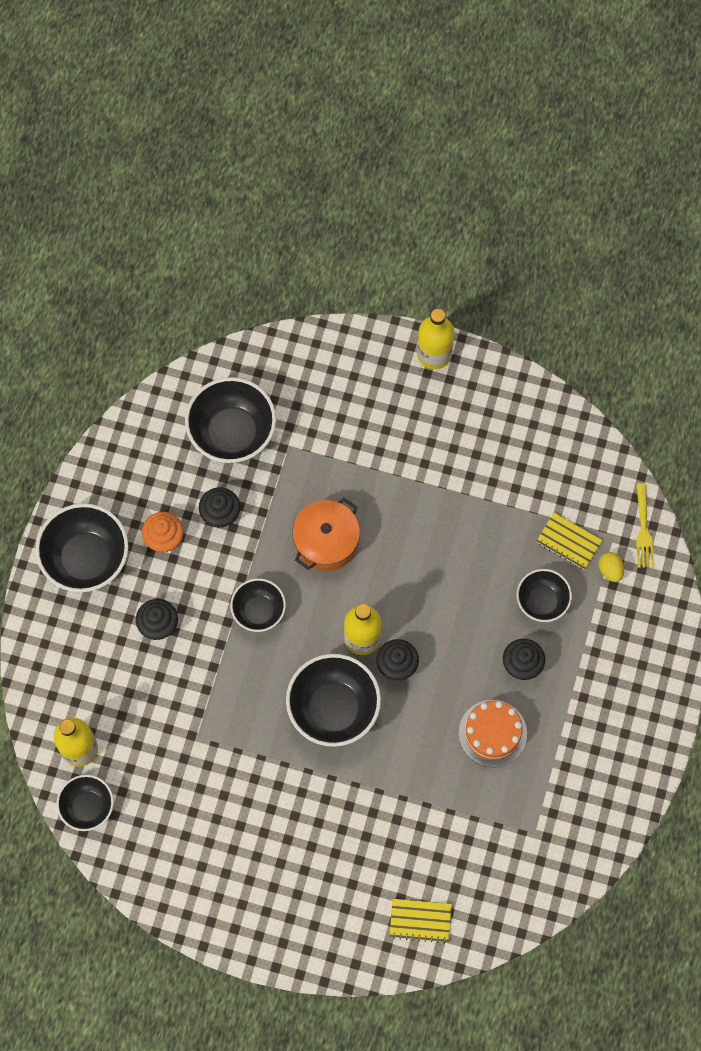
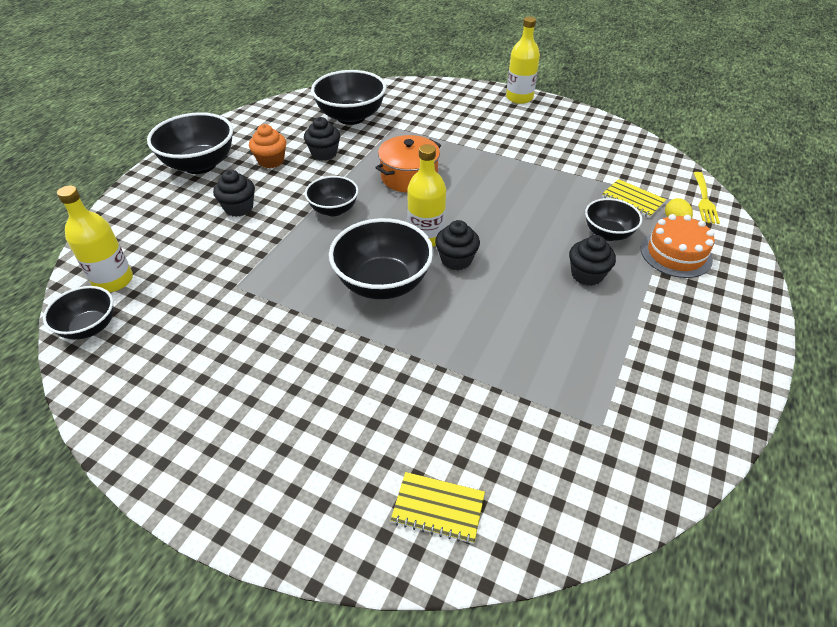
camera: 10 degrees right, 25 degrees down
orange cake [459,700,527,767] -> orange cake moved to [641,214,715,278]

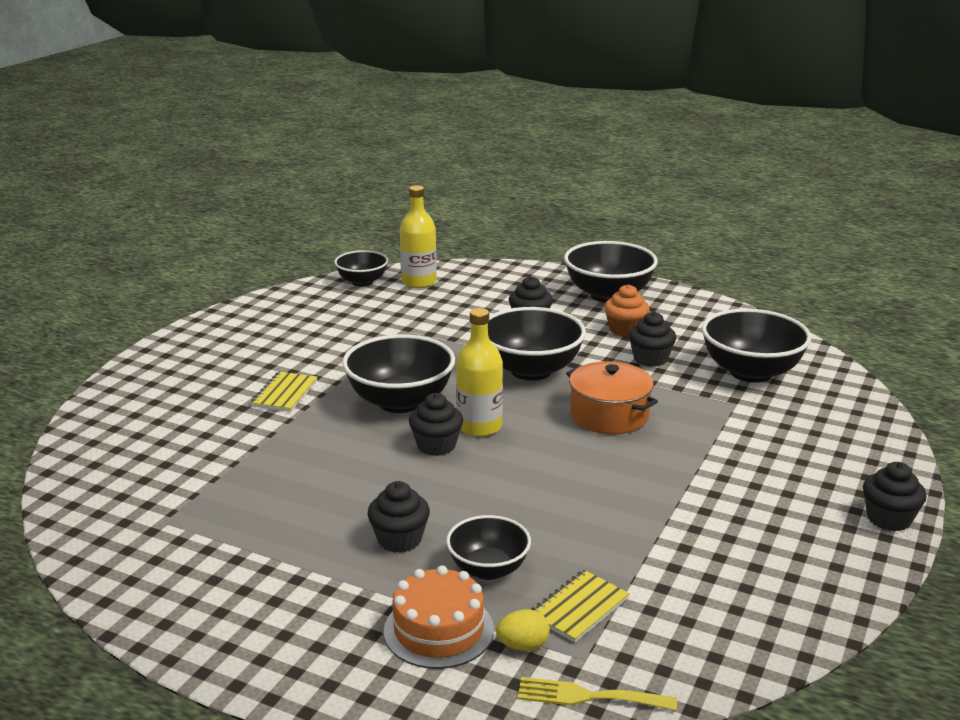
camera: 90 degrees right, 20 degrees down
black bowl [305,176,358,216] -> black bowl [488,307,586,381], size x1.68
yellow notebook [391,472,485,544] -> yellow notebook moved to [250,372,317,412]
yellow bottle [506,16,540,104] -> black cupcake [863,462,926,531]

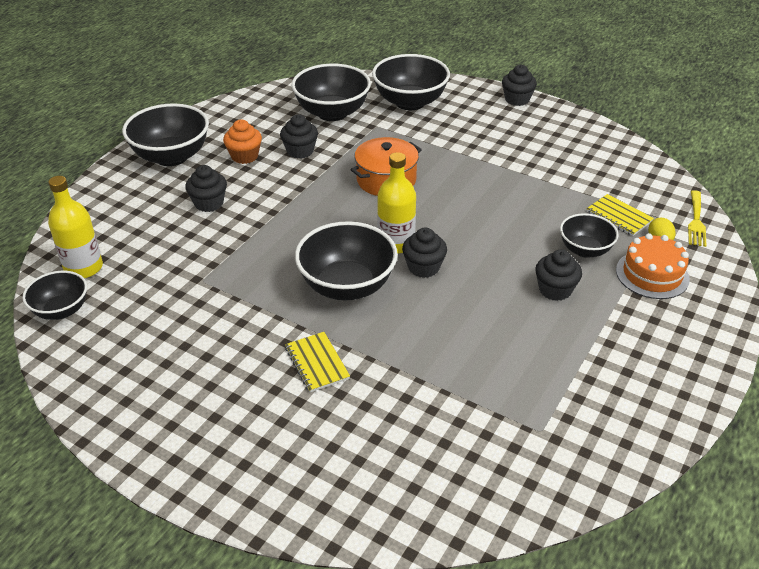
camera: 85 degrees left, 15 degrees up
yellow notebook [250,372,317,412] -> yellow notebook turned 45 degrees clockwise [285,332,350,392]
black bowl [488,307,586,381] -> black bowl moved to [372,54,450,110]

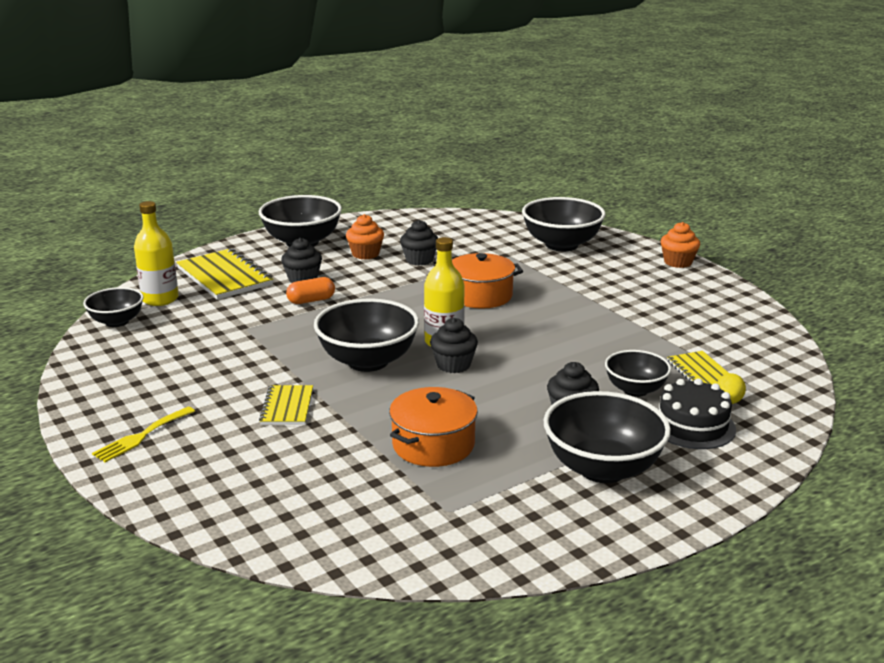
camera: 25 degrees right, 15 degrees down
black bowl [291,64,371,121] -> black bowl moved to [543,391,671,483]
black cupcake [502,65,537,106] -> orange cupcake [660,222,700,268]
orange cake [616,233,690,299] -> black cake [659,378,736,449]
yellow fork [688,190,707,247] -> yellow fork moved to [92,407,195,462]
none -> yellow notebook [176,248,273,300]
none -> orange capsule [286,277,335,304]
none -> orange pot [389,387,478,467]

